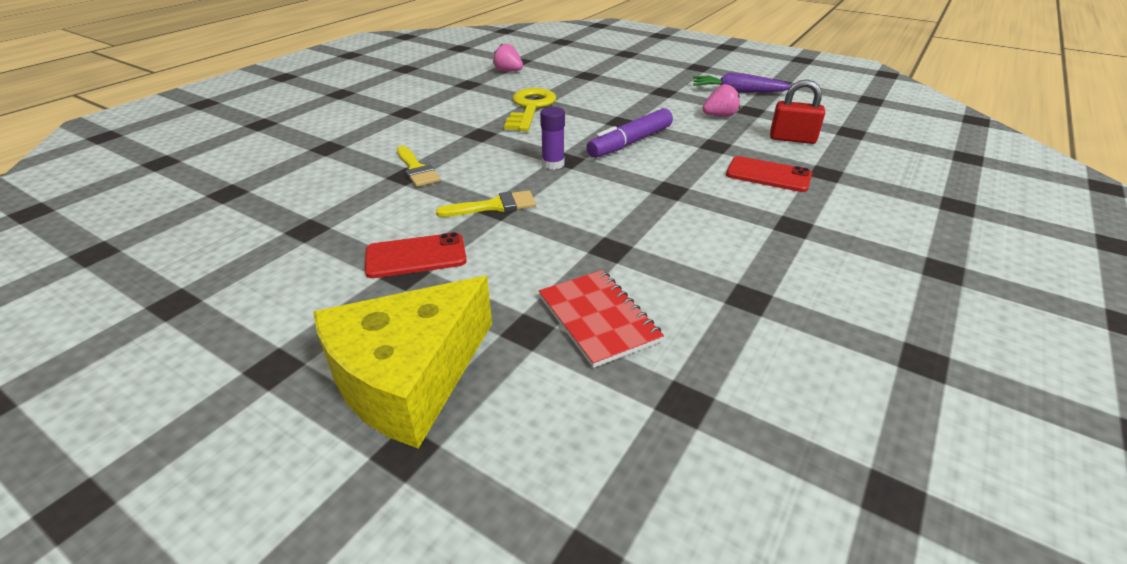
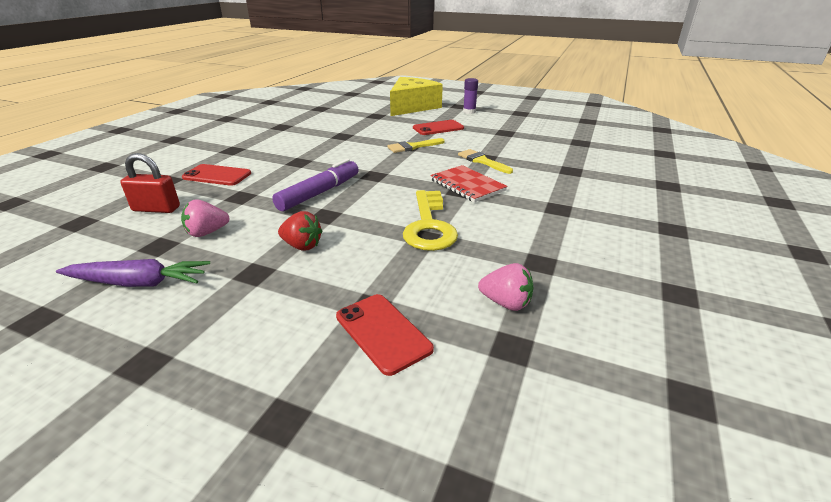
camera: 170 degrees right, 5 degrees down
red notebook [539,270,664,368] -> red notebook moved to [430,165,508,202]
purple glue stick [540,107,565,170] -> purple glue stick moved to [463,78,478,114]
none -> red strawberry [278,211,322,251]
none -> red phone [336,294,434,376]

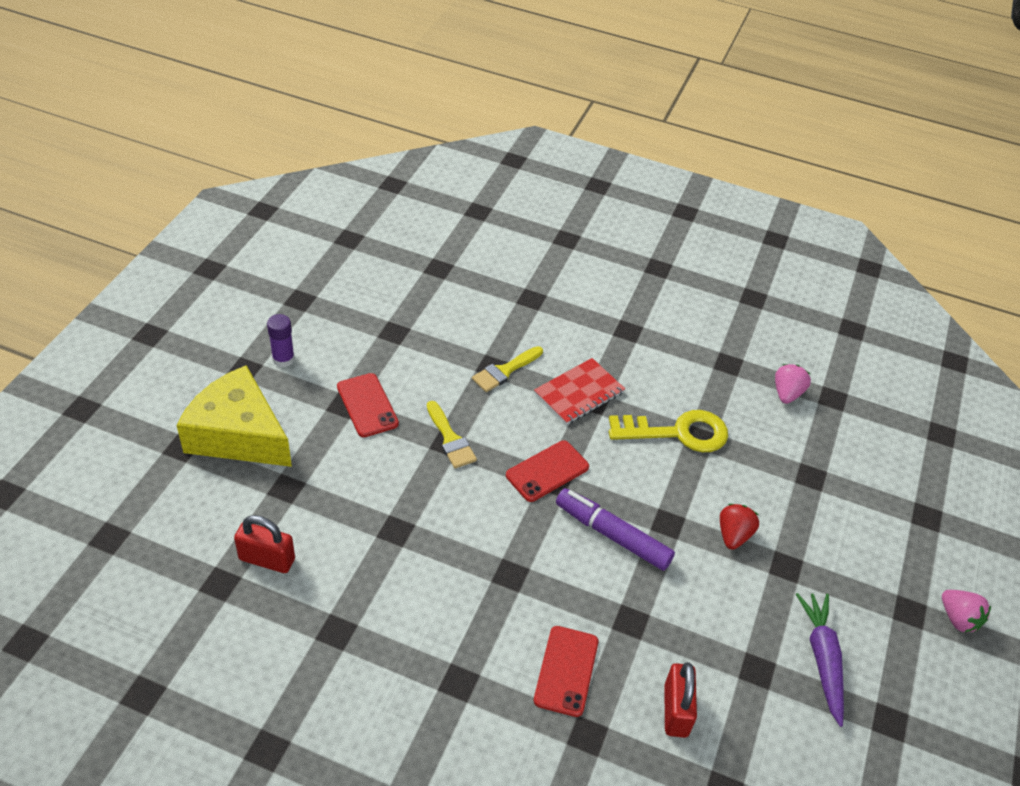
camera: 95 degrees left, 15 degrees up
pink strawberry [181,199,230,237] -> pink strawberry moved to [942,590,991,632]
red phone [336,294,434,376] -> red phone moved to [506,440,589,502]
none -> red padlock [234,515,295,573]

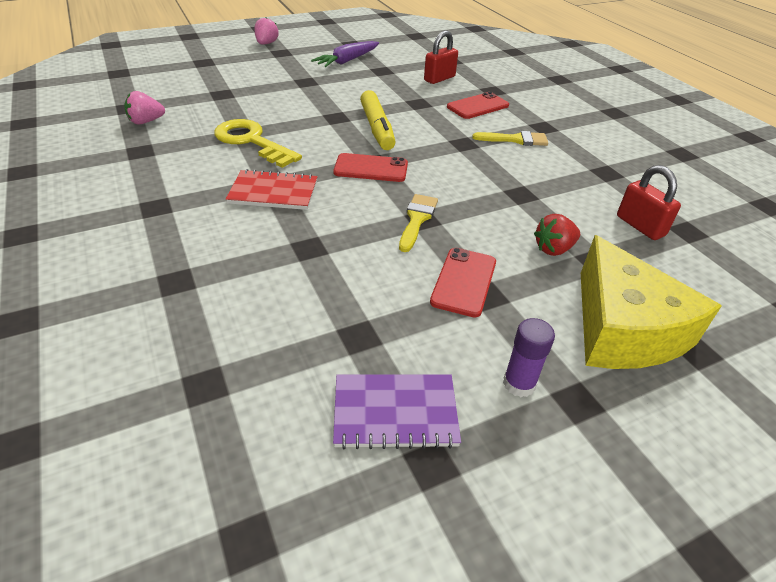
camera: 135 degrees left, 5 degrees down
yellow brush [472,346,543,392] -> yellow brush moved to [472,131,548,146]
purple marker [556,488,675,571] -> yellow marker [360,90,395,150]
red strawberry [720,504,759,550] -> red strawberry moved to [534,214,580,256]
none -> purple notebook [333,374,461,449]

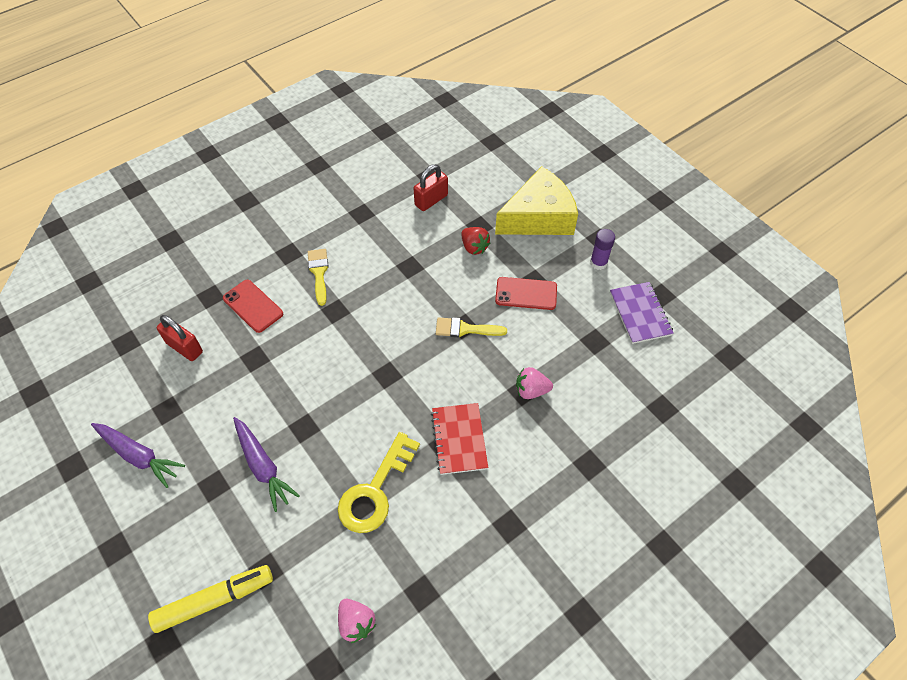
camera: 100 degrees left, 15 degrees up
pink strawberry [254,17,279,45] -> pink strawberry moved to [516,367,553,399]
red phone [333,153,408,182] -> none
yellow marker [360,90,395,150] -> yellow marker moved to [148,565,273,633]
none -> purple carrot [233,417,300,512]

